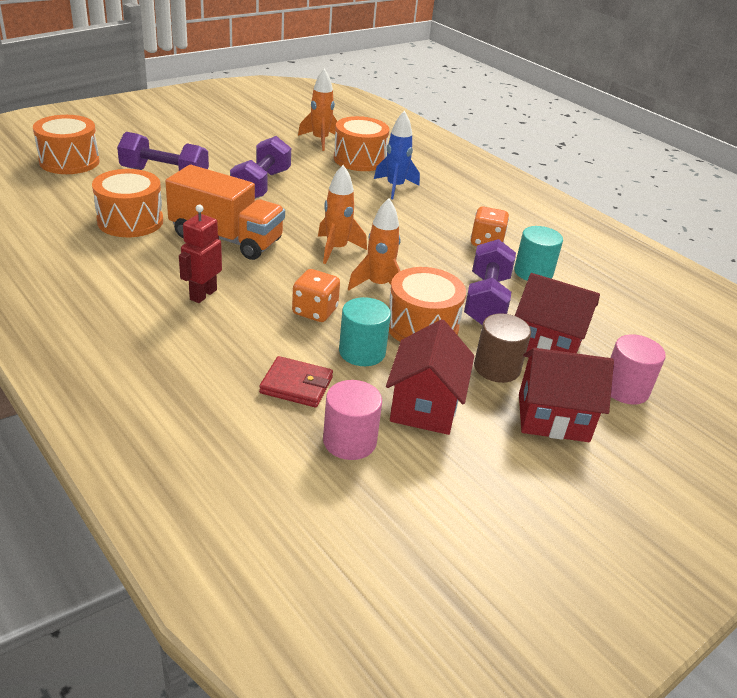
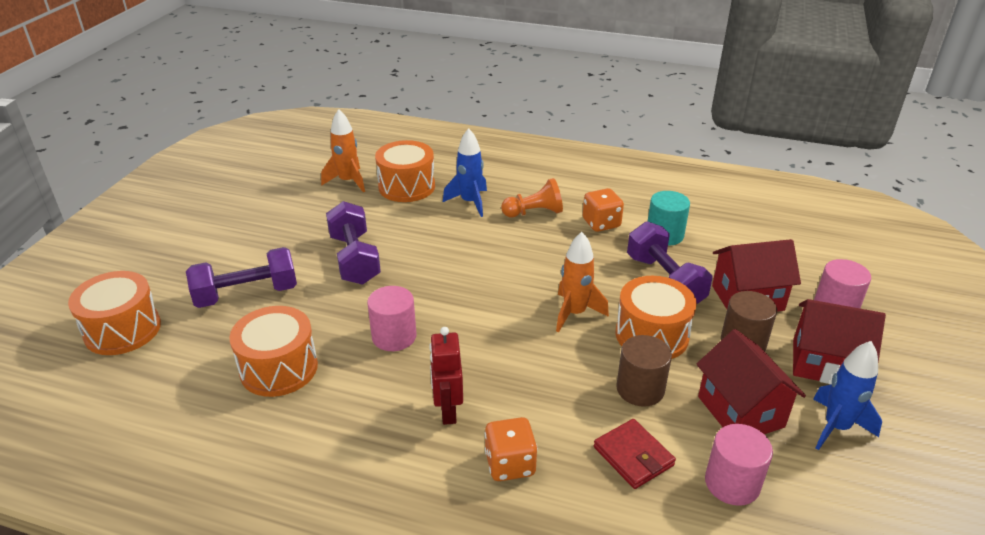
camera: 30 degrees left, 0 degrees up
orange truck [165,165,285,260] -> pink cylinder [367,286,416,351]
red wallet [259,356,333,408] -> red wallet turned 75 degrees clockwise [594,419,676,489]
orange dice [292,269,340,322] -> orange dice moved to [485,417,538,481]
orange rocket [318,165,367,264] -> none
turquoise cylinder [339,297,391,366] -> brown cylinder [616,335,672,407]
red house [519,348,614,442] -> red house turned 45 degrees clockwise [793,299,886,384]
none -> orange pawn [501,178,563,217]
none -> blue rocket [813,341,882,450]

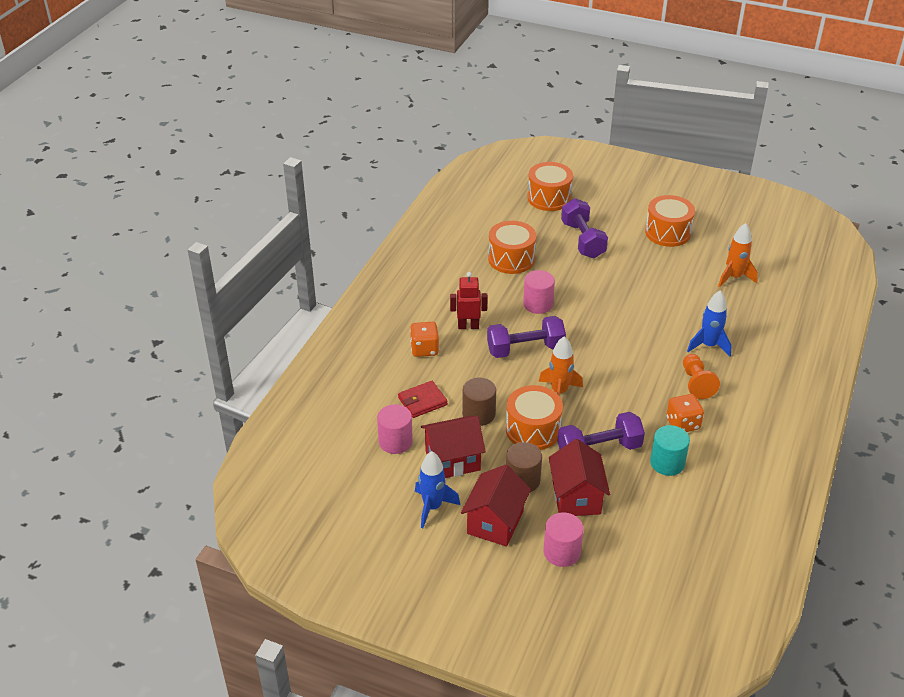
camera: 95 degrees right, 5 degrees up
purple dumbbell [326,201,381,285] -> purple dumbbell moved to [487,316,566,358]
orange drum [375,140,435,202] -> orange drum moved to [645,195,695,247]

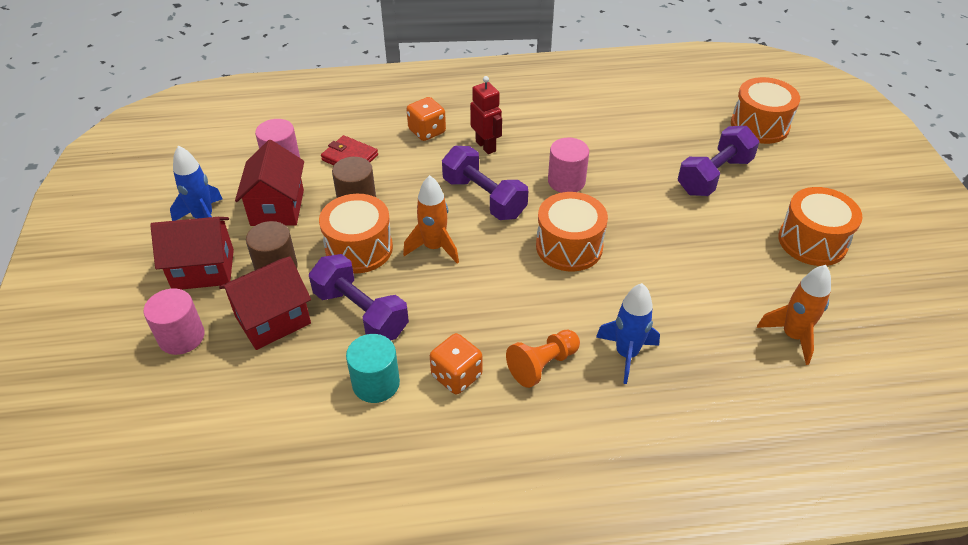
camera: 60 degrees right, 5 degrees up
red house [421,416,486,478] -> red house turned 45 degrees clockwise [235,140,304,226]
orange drum [488,221,536,274] -> orange drum moved to [536,192,608,271]

